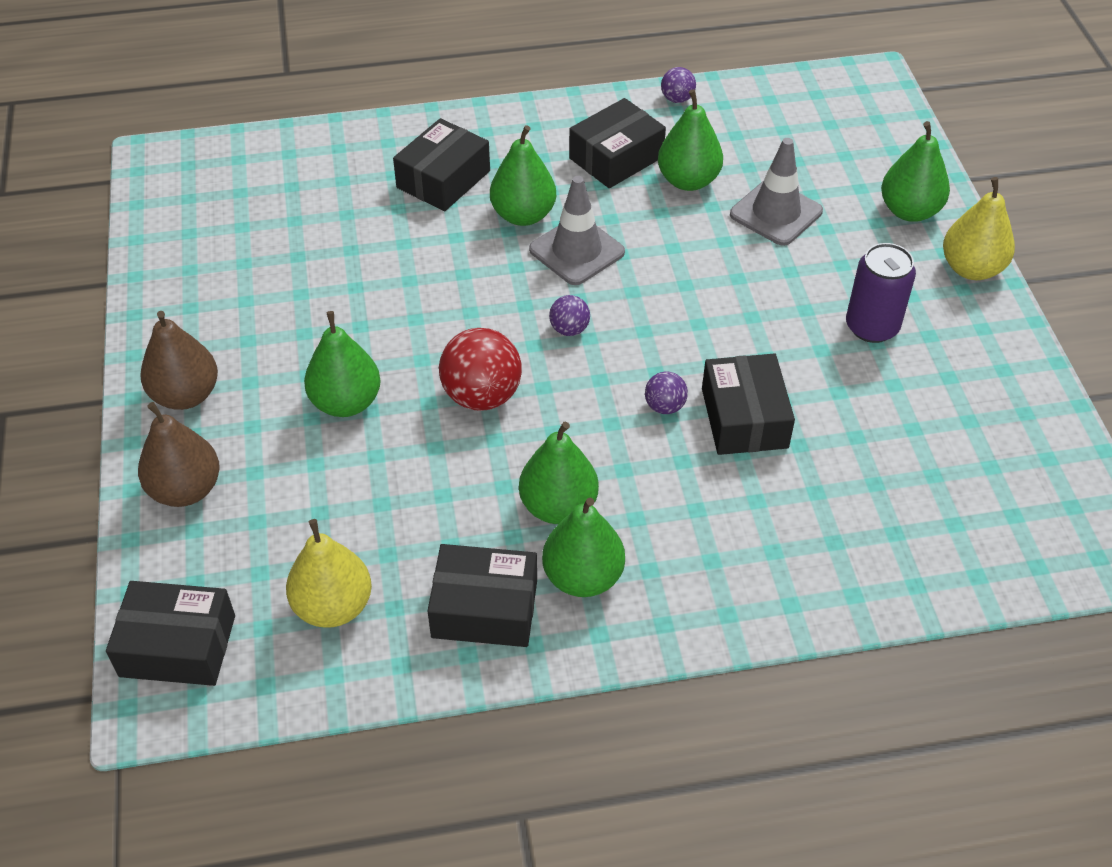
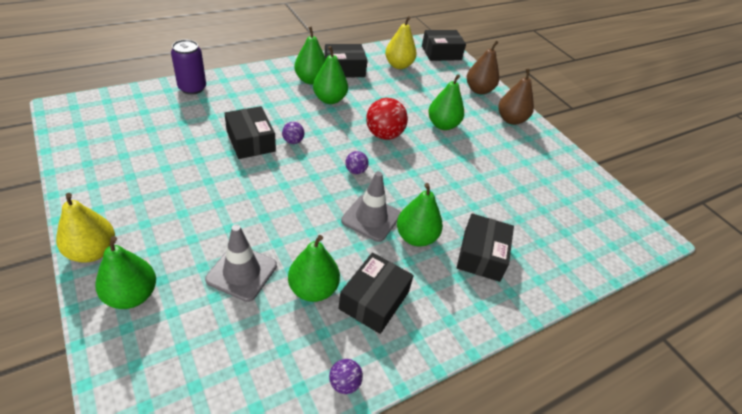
camera: 155 degrees right, 5 degrees down
purple can [846,243,916,343] -> purple can moved to [171,40,206,95]

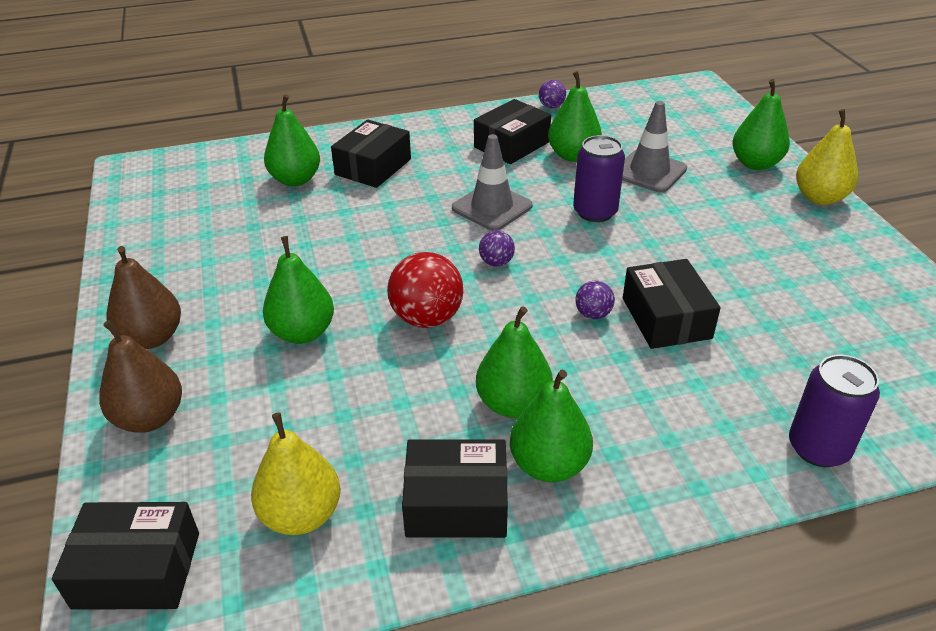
camera: 160 degrees left, 5 degrees down
green pear [397,183,443,246] -> green pear moved to [264,94,320,186]
none -> purple can [573,135,625,222]

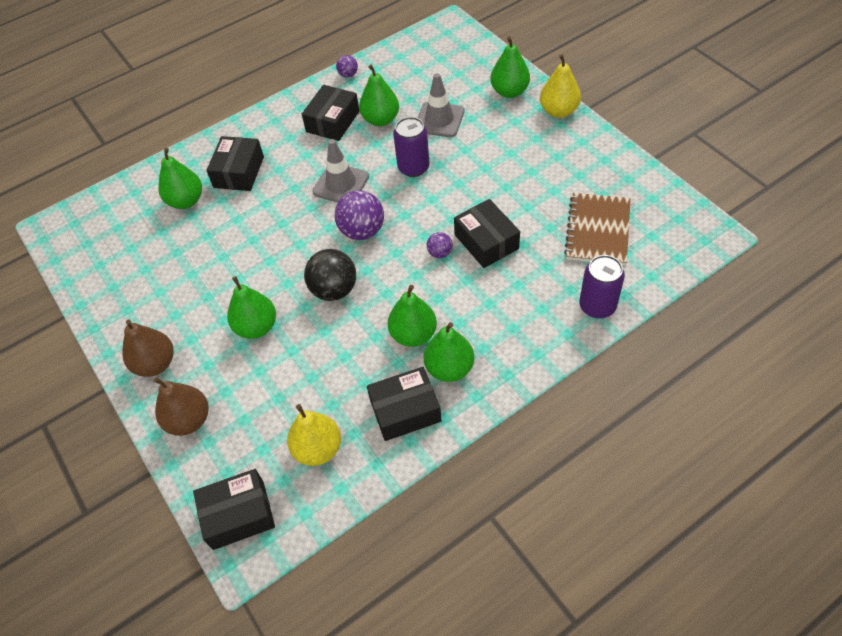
camera: 15 degrees left, 15 degrees up
red ball [387,252,463,328] -> black ball [304,249,356,301]
purple ball [479,230,515,266] -> purple ball [335,190,384,240], size x1.93
none -> brown notebook [564,193,631,266]

